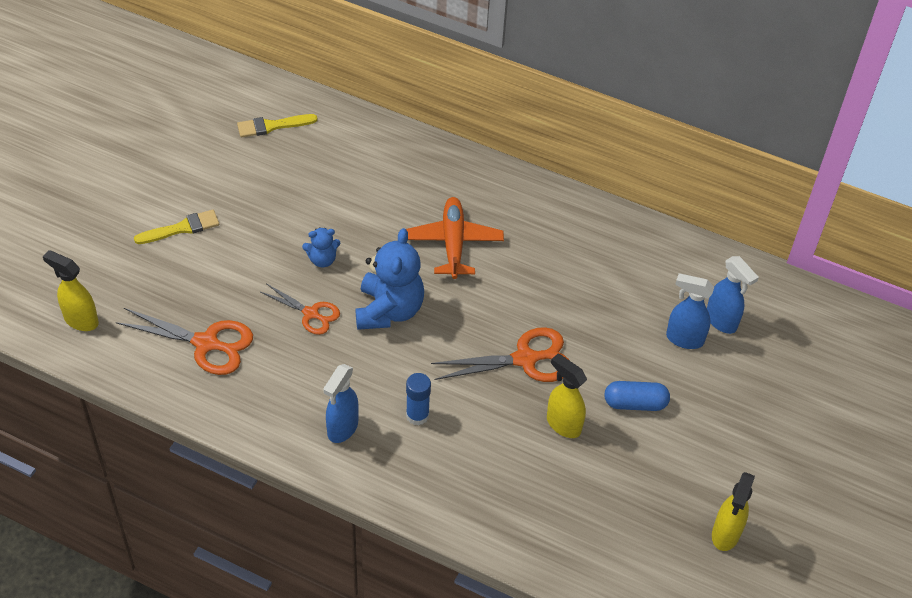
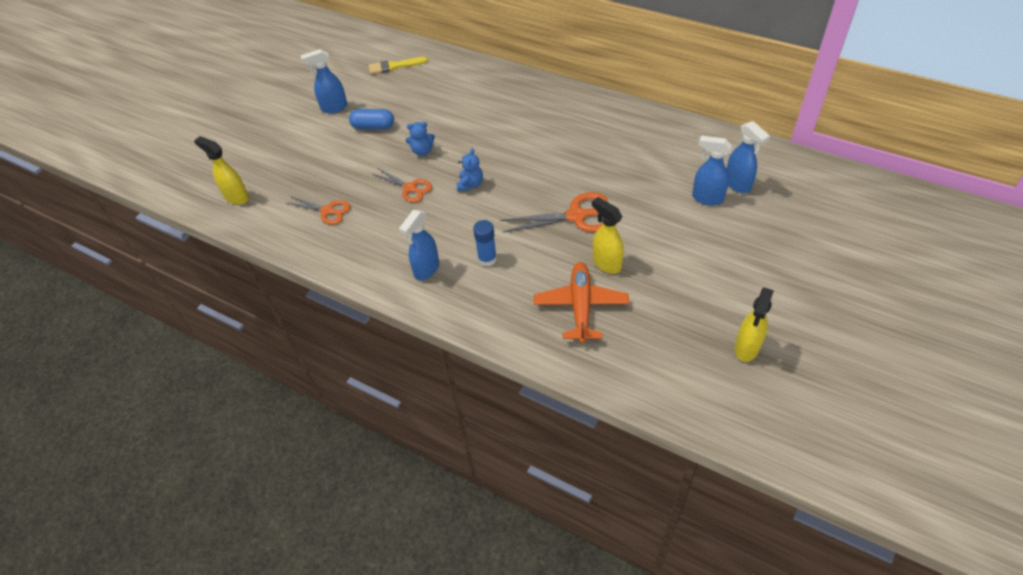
camera: 10 degrees right, 0 degrees up
orange scissors [116,308,253,375] -> orange scissors [287,196,350,225], size x0.63
yellow brush [134,210,219,244] -> none
blue teddy bear [355,228,424,330] -> blue teddy bear [456,148,483,191], size x0.50
orange plane [406,197,504,279] -> orange plane moved to [534,262,629,344]
blue capsule [604,381,670,411] -> blue capsule moved to [349,109,394,129]
none -> blue spray bottle [301,49,347,113]

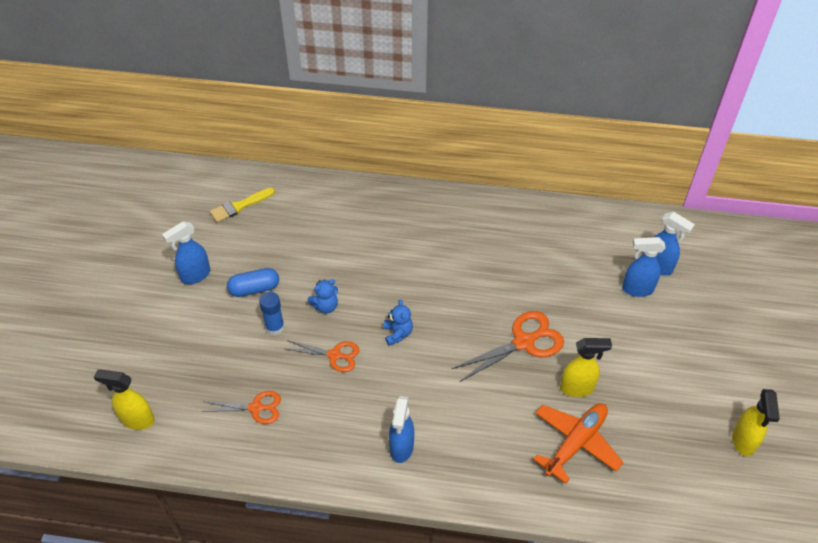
camera: 25 degrees left, 0 degrees up
blue glue stick [473,220,497,266] -> blue glue stick moved to [259,292,284,335]
orange plane [534,262,629,344] -> orange plane turned 60 degrees clockwise [533,403,624,484]
yellow spray bottle [592,197,624,274] -> yellow spray bottle turned 150 degrees clockwise [560,338,612,397]

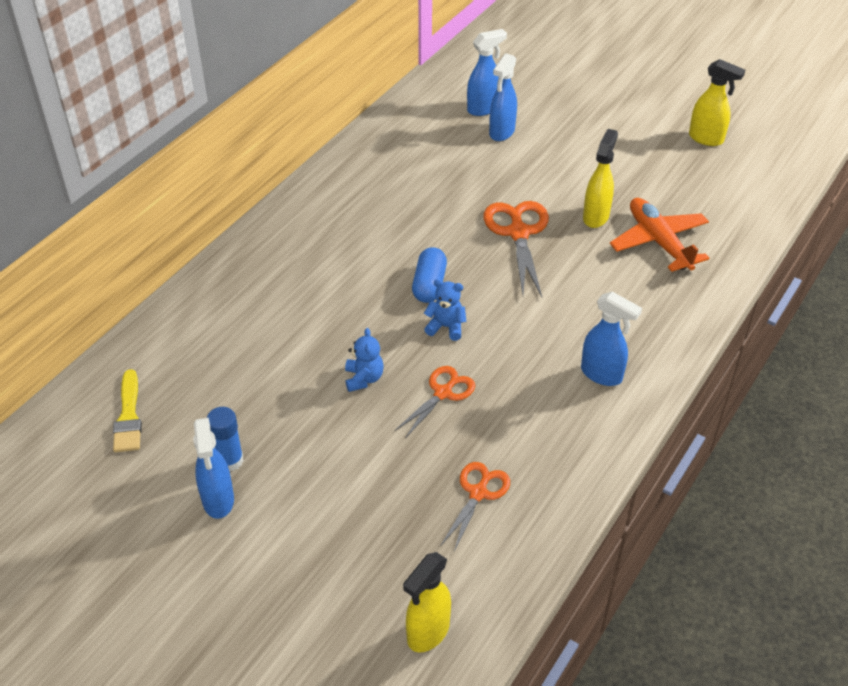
camera: 65 degrees left, 5 degrees down
blue capsule [227,268,279,297] -> blue capsule moved to [412,247,447,303]
blue glue stick [259,292,284,335] -> blue glue stick moved to [207,407,243,471]

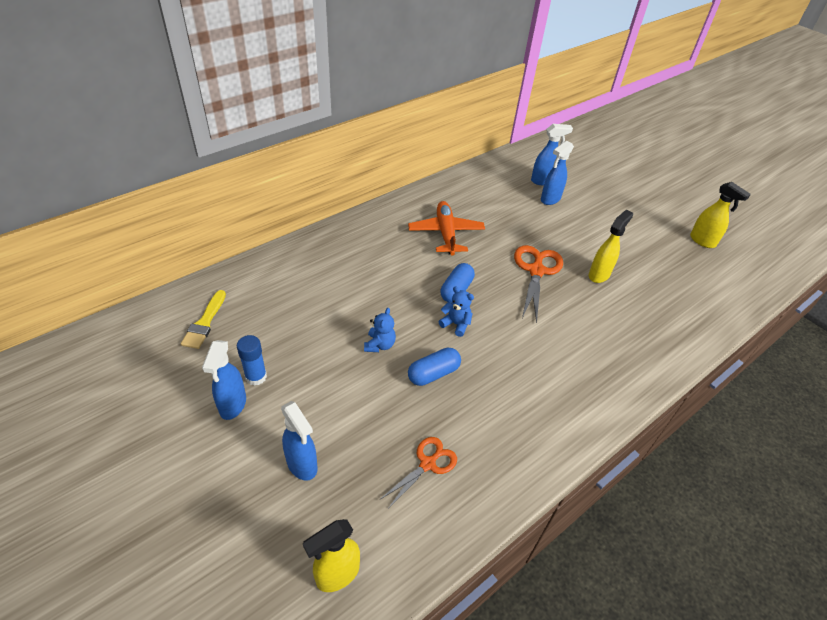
camera: 15 degrees right, 0 degrees up
orange scissors [395,366,475,438] -> blue capsule [408,348,461,386]
blue spray bottle [581,292,642,386] -> blue spray bottle moved to [281,401,318,481]
orange plane [610,198,709,272] -> orange plane moved to [408,201,485,255]

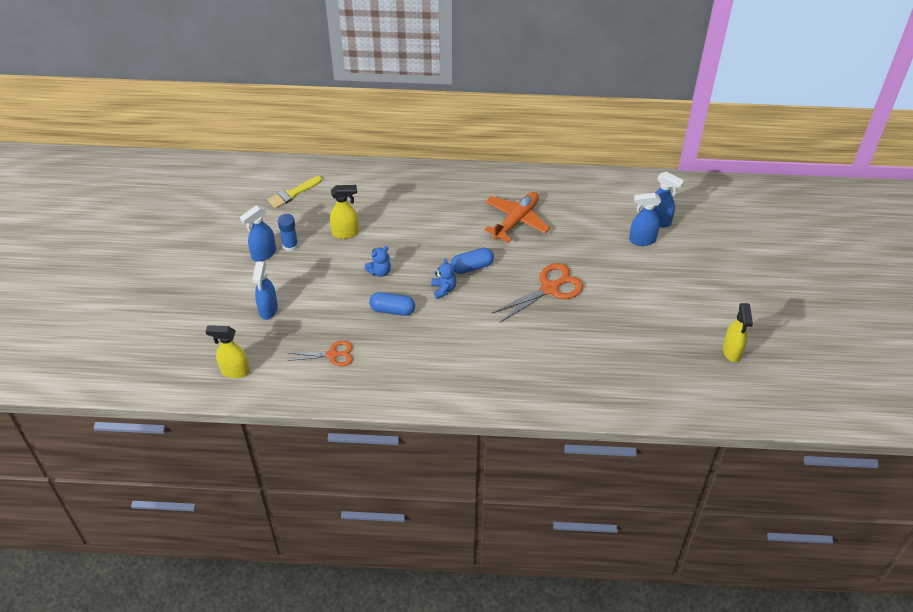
camera: 45 degrees right, 5 degrees up
yellow spray bottle [589,210,633,283] -> yellow spray bottle moved to [330,185,359,239]

